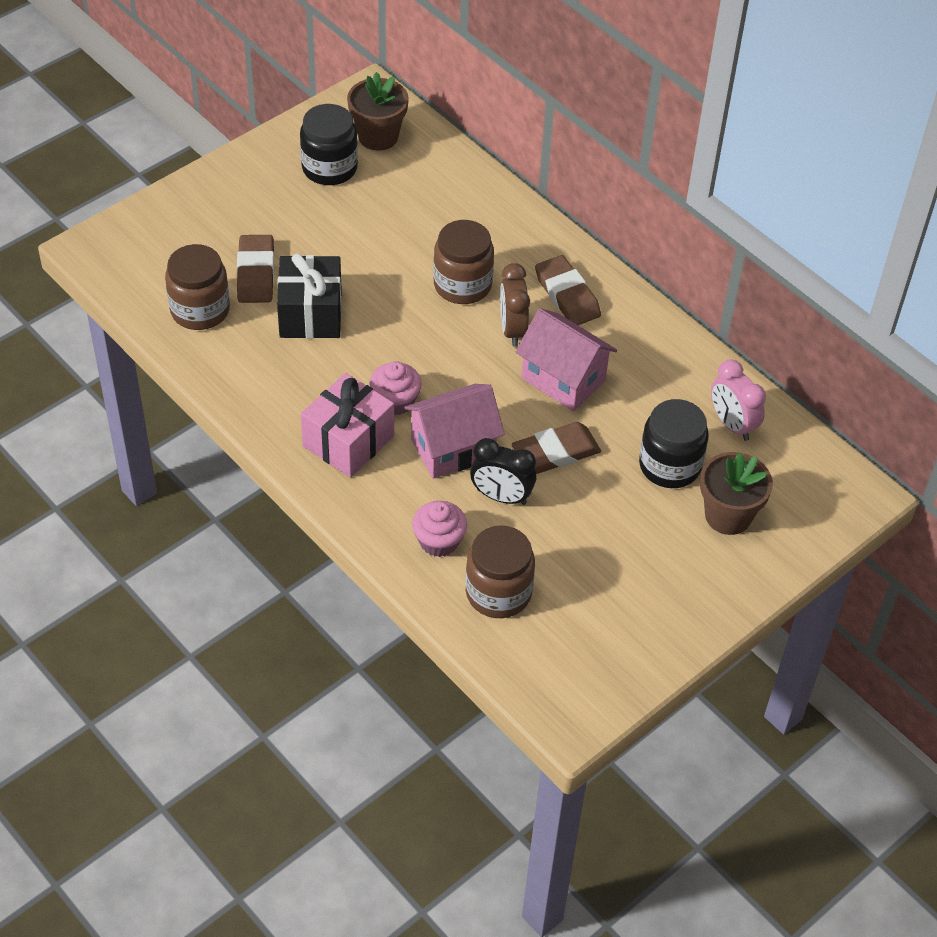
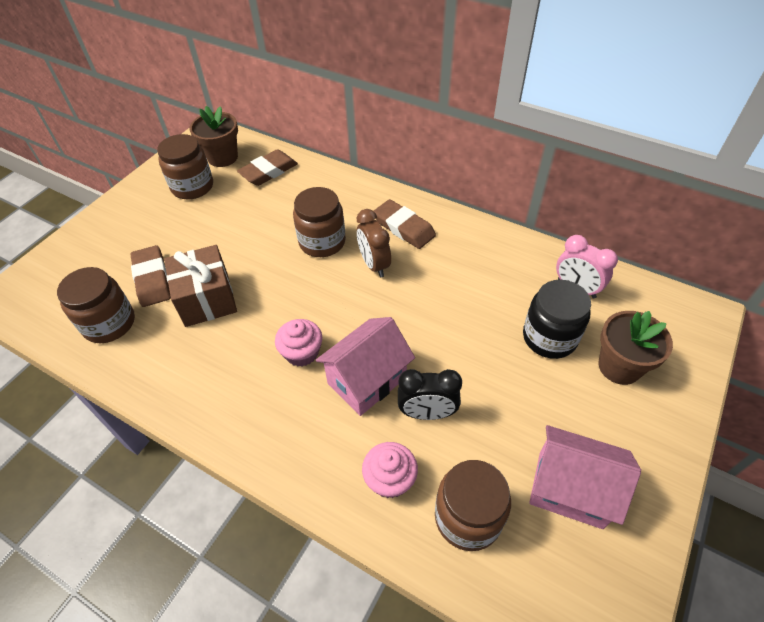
camera: 15 degrees left, 0 degrees up
black gift [277,253,342,339] -> brown gift [164,245,237,327]
black jar [300,104,358,185] -> brown jar [157,134,213,199]
pink gift [301,373,394,478] -> none
brown eraser [512,422,601,474] -> brown eraser moved to [237,149,298,186]
pink house [516,308,617,411] -> pink house moved to [529,425,641,529]

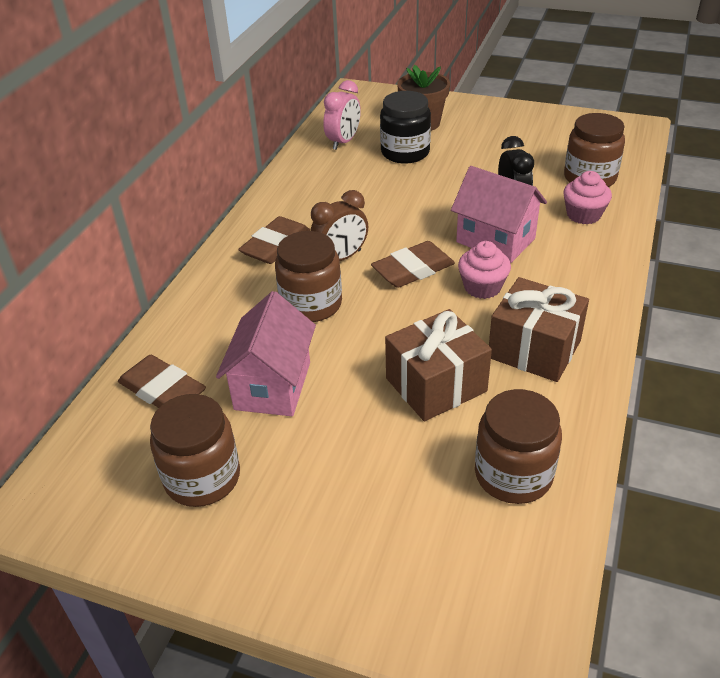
camera: 100 degrees left, 10 degrees down
brown eraser [130,245,171,307] -> brown eraser moved to [371,241,455,288]
brown flower pot [189,106,238,167] -> none
pink house [529,425,641,529] -> pink house moved to [216,291,316,416]
none -> brown gift [489,277,589,382]

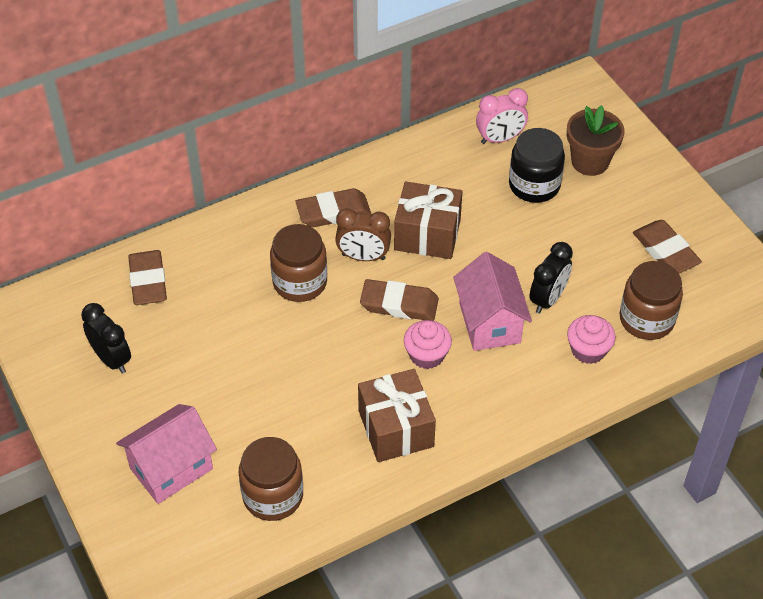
camera: 40 degrees right, 10 degrees up
brown jar [150,394,240,507] -> black clock [81,303,131,374]
pink house [216,291,316,416] -> pink house moved to [116,404,217,504]
brown gift [385,309,492,421] -> brown gift moved to [394,182,463,259]
none -> brown eraser [633,220,702,273]

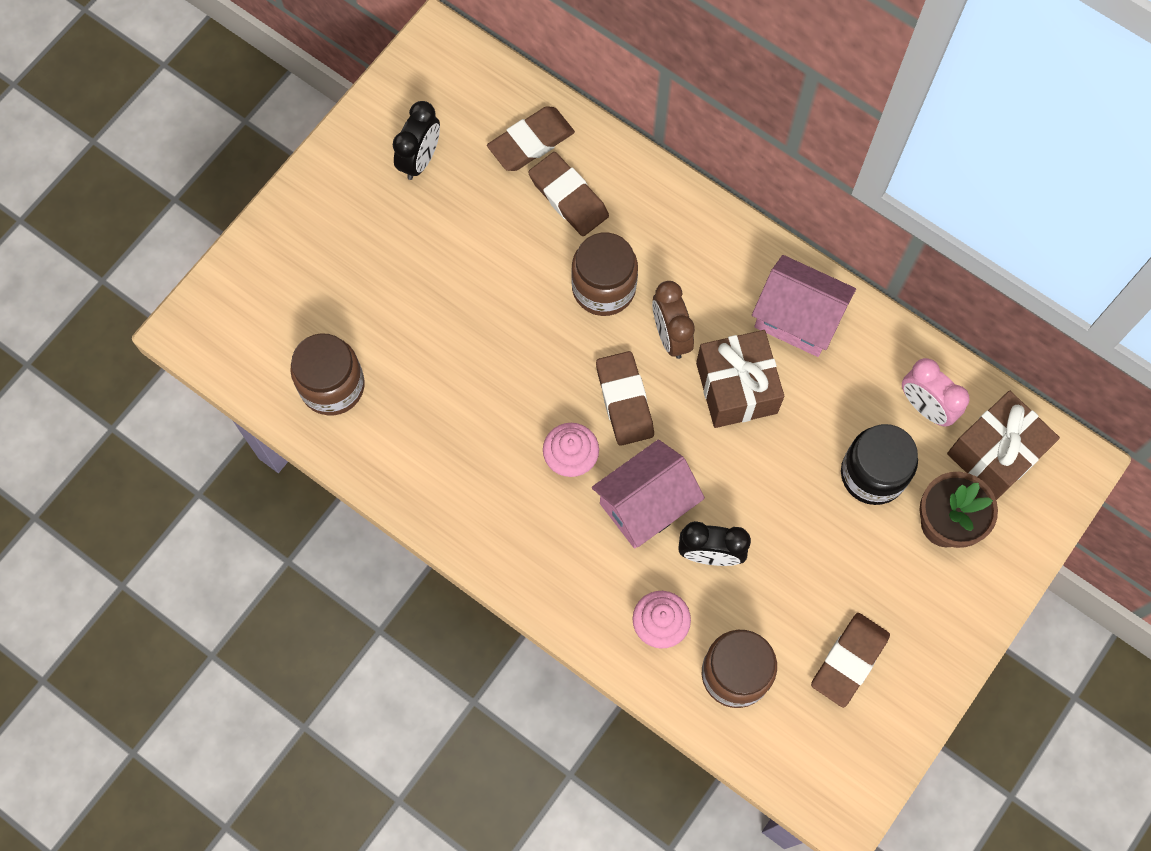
camera: 65 degrees right, 20 degrees up
pink house [116,404,217,504] -> pink house moved to [752,255,856,357]
brown eraser [295,188,371,227] -> brown eraser moved to [528,152,609,236]
brown gift [358,369,436,462] -> brown gift moved to [947,391,1060,500]

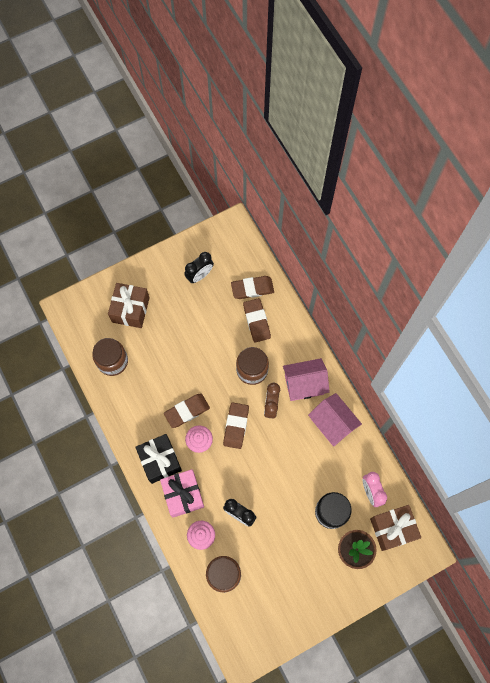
camera: 25 degrees right, 0 degrees up
pink house [592,439,705,548] -> pink house moved to [283,358,330,401]
brown gift [696,330,784,428] -> brown gift moved to [108,283,150,328]
brown eraser [811,613,890,708] -> brown eraser moved to [164,393,210,428]
none -> black gift [135,434,182,484]
none -> pink gift [160,469,204,517]

